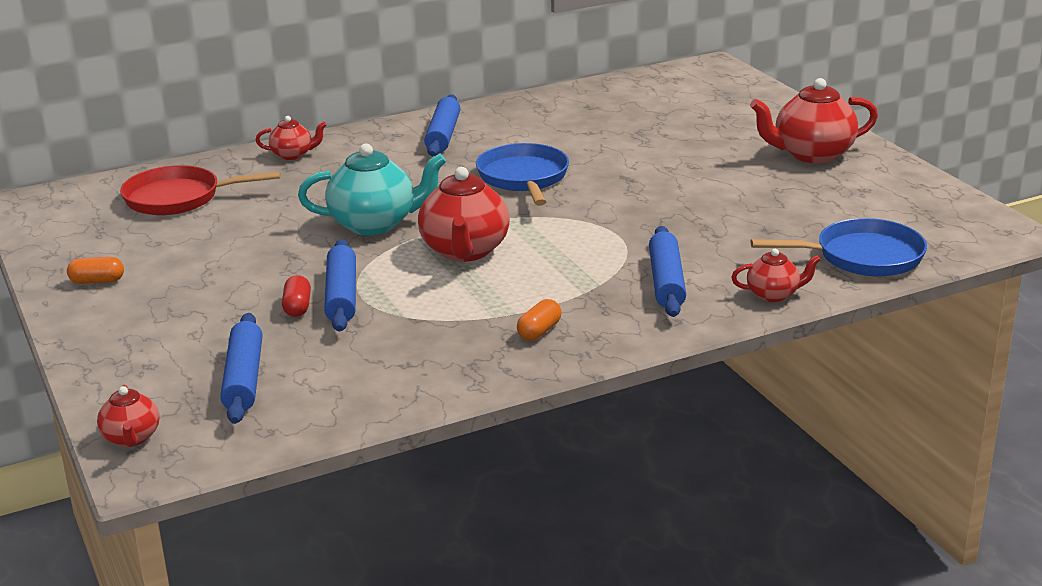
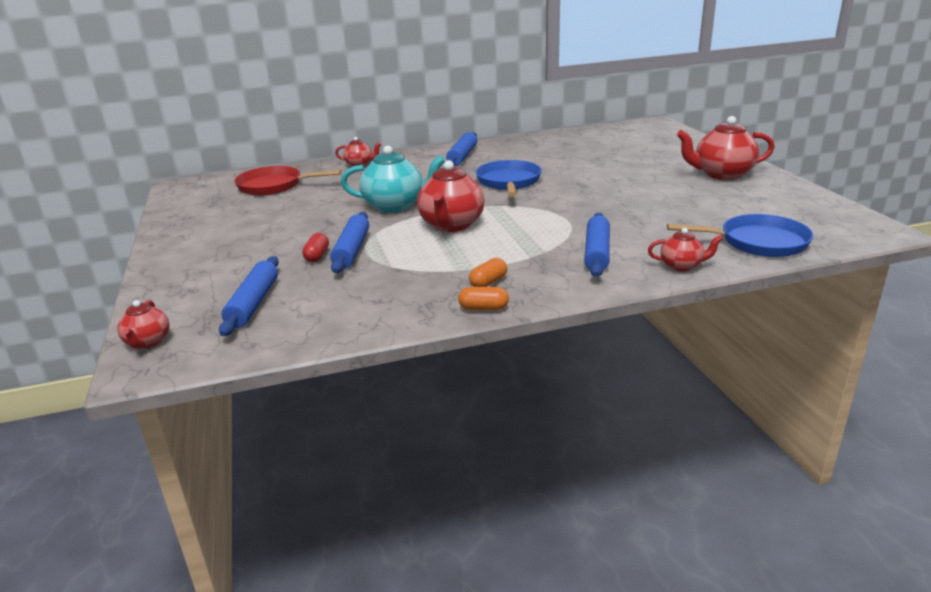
camera: 10 degrees right, 0 degrees up
orange capsule [67,257,124,284] -> orange capsule moved to [458,287,509,310]

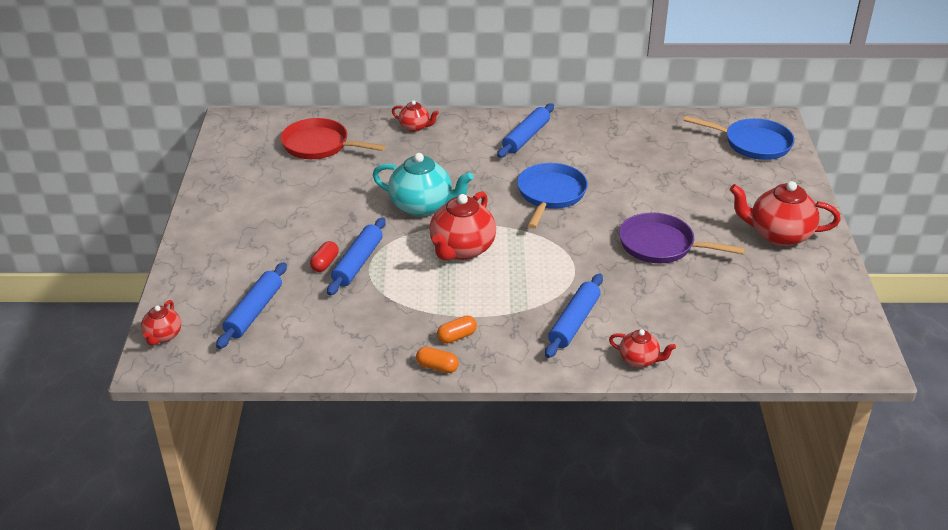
camera: 15 degrees right, 10 degrees up
blue pan [667,214,813,257] -> blue pan moved to [684,116,795,160]
none -> purple pan [619,213,745,263]

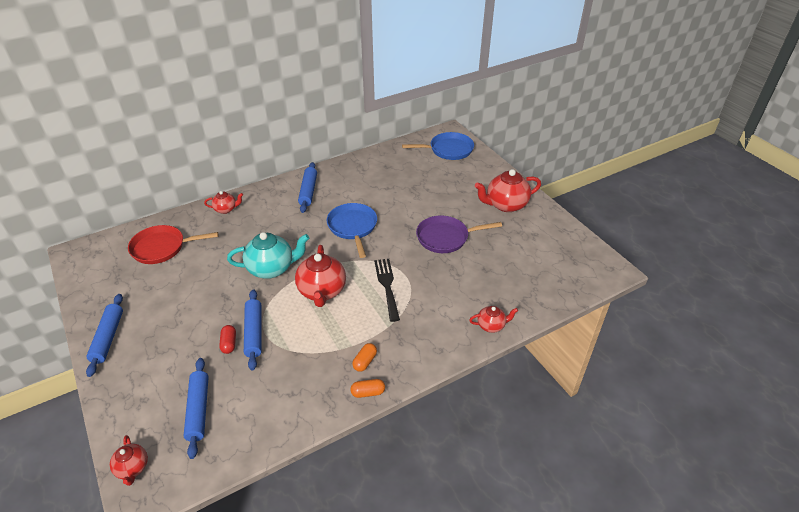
camera: 30 degrees left, 5 degrees up
blue rolling pin [545,274,603,358] -> blue rolling pin moved to [86,294,123,377]
none -> black fork [374,259,400,322]

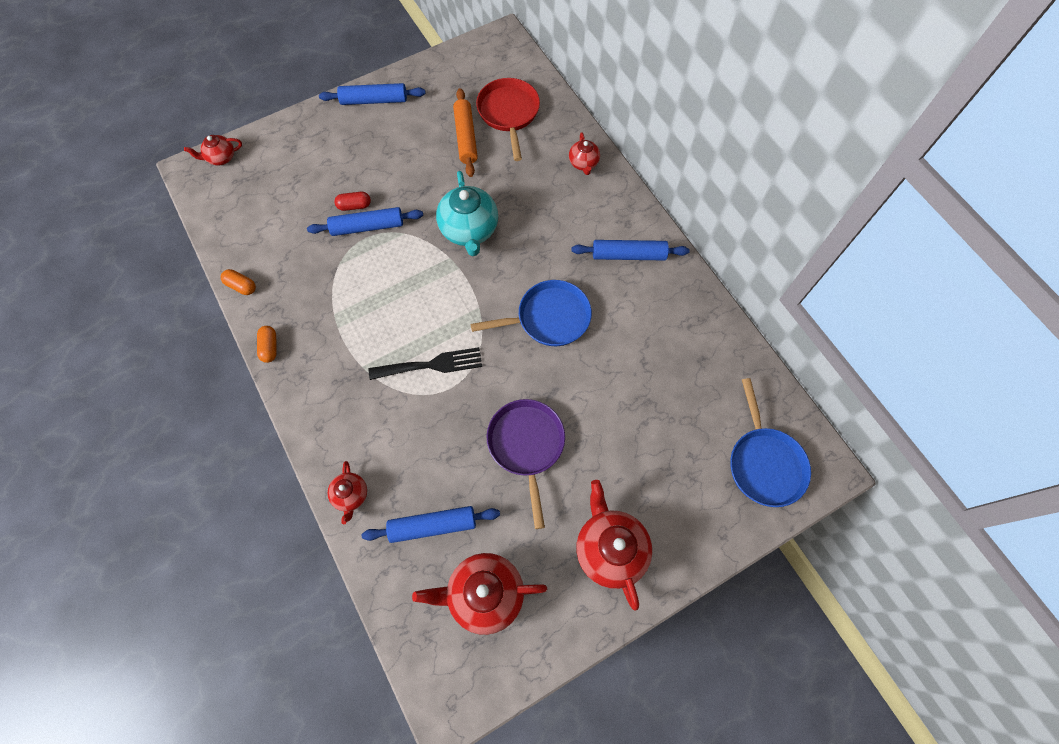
camera: 90 degrees right, 25 degrees up
blue rolling pin [183,358,209,459] -> blue rolling pin moved to [362,506,500,543]
red teapot [295,245,346,307] -> red teapot moved to [412,553,547,635]
orange capsule [352,343,377,372] -> orange capsule moved to [221,269,256,295]
none -> orange rolling pin [453,88,478,177]

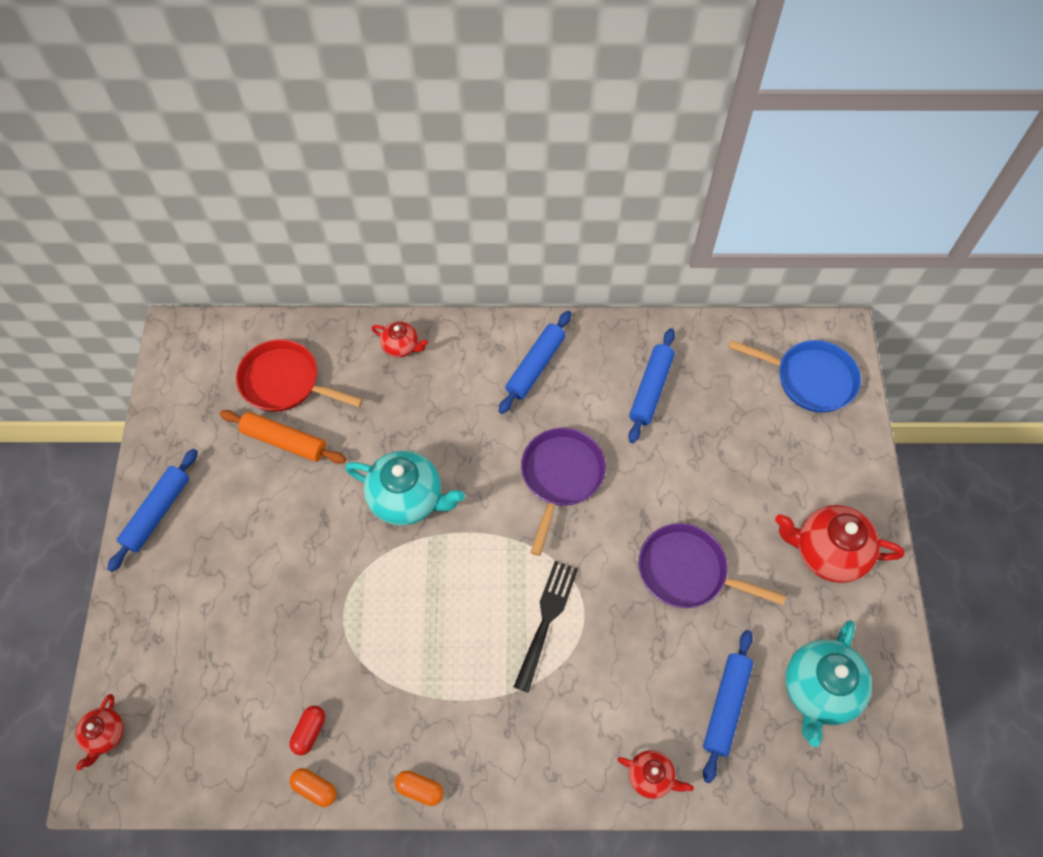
camera: 60 degrees left, 5 degrees down
orange capsule [221,269,256,295] -> orange capsule turned 60 degrees clockwise [289,768,337,807]
blue rolling pin [307,207,423,236] -> blue rolling pin moved to [628,328,675,443]
red capsule [334,192,371,211] -> red capsule moved to [289,706,325,755]
red teapot [412,553,547,635] -> turquoise teapot [785,621,872,747]
blue pan [471,280,592,346] -> purple pan [521,428,606,556]

